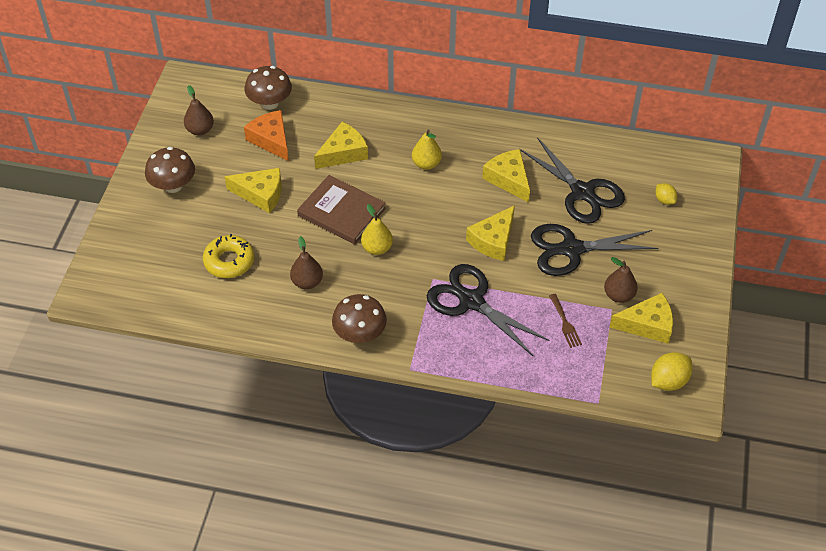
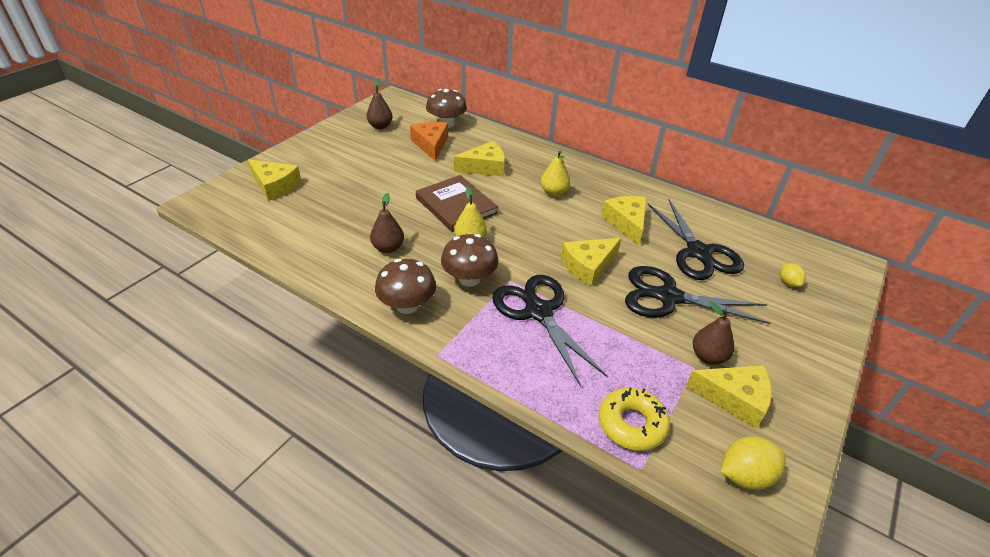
camera: 20 degrees right, 10 degrees down
brown mushroom [145,147,195,193] -> brown mushroom moved to [441,234,499,287]
yellow donut [203,234,254,278] -> yellow donut moved to [599,387,670,451]
yellow cheese [224,168,282,213] -> yellow cheese moved to [248,159,301,201]
brown fork [549,294,582,348] -> none

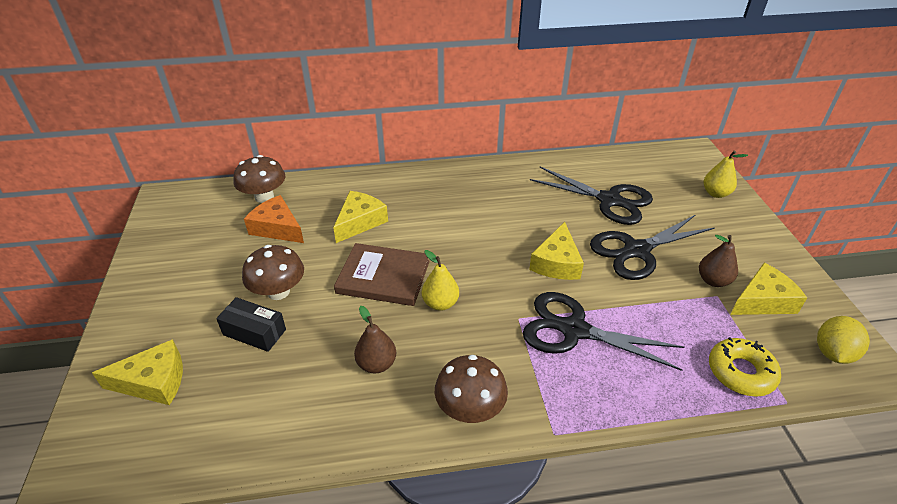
camera: 40 degrees left, 0 degrees up
brown pear [367,80,393,129] -> none
brown mushroom [441,234,499,287] -> brown mushroom moved to [242,245,304,300]
yellow pear [541,151,570,197] -> yellow pear moved to [703,151,748,198]
yellow cheese [601,196,647,246] -> none
yellow lemon [780,263,806,287] -> none
none -> black box [216,297,286,352]

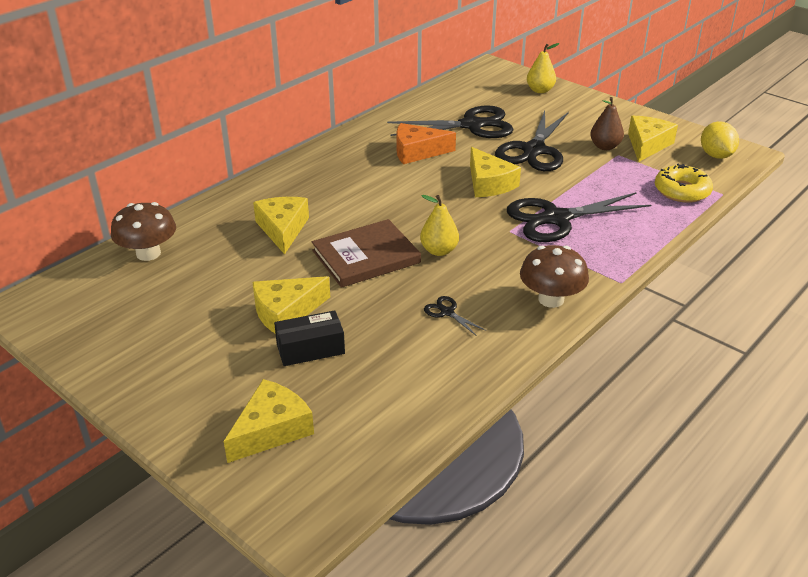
camera: 40 degrees left, 5 degrees down
brown mushroom [242,245,304,300] -> yellow cheese [253,276,330,334]
orange cheese [244,195,304,243] -> orange cheese moved to [396,123,456,164]
brown pear [354,306,396,374] -> black scissors [424,296,486,336]

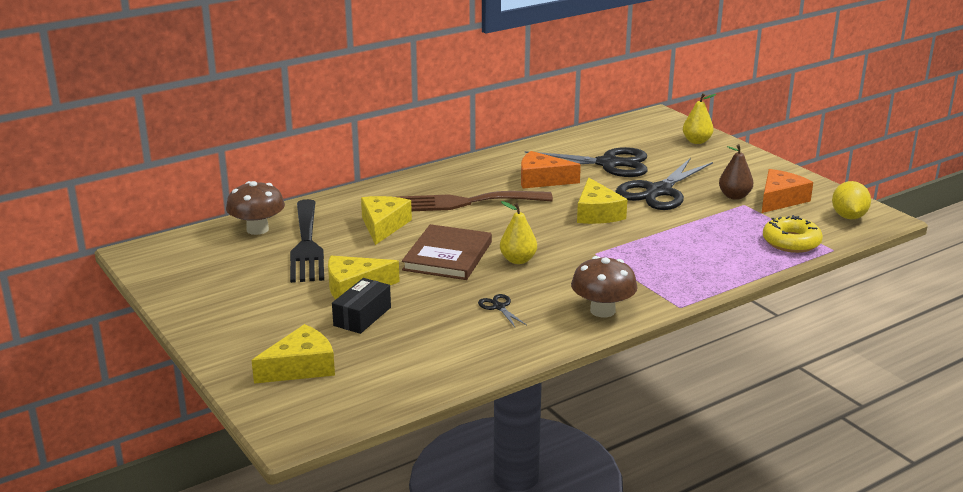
camera: 15 degrees right, 10 degrees down
black box [274,310,345,366] -> black box turned 60 degrees counterclockwise [332,278,391,334]
brown book [312,219,421,288] -> brown book turned 60 degrees counterclockwise [402,224,492,280]
black scissors [507,192,651,242] -> none
yellow cheese [628,116,678,162] -> orange cheese [762,169,813,213]
none -> black fork [290,199,324,283]
none -> brown fork [397,191,553,211]

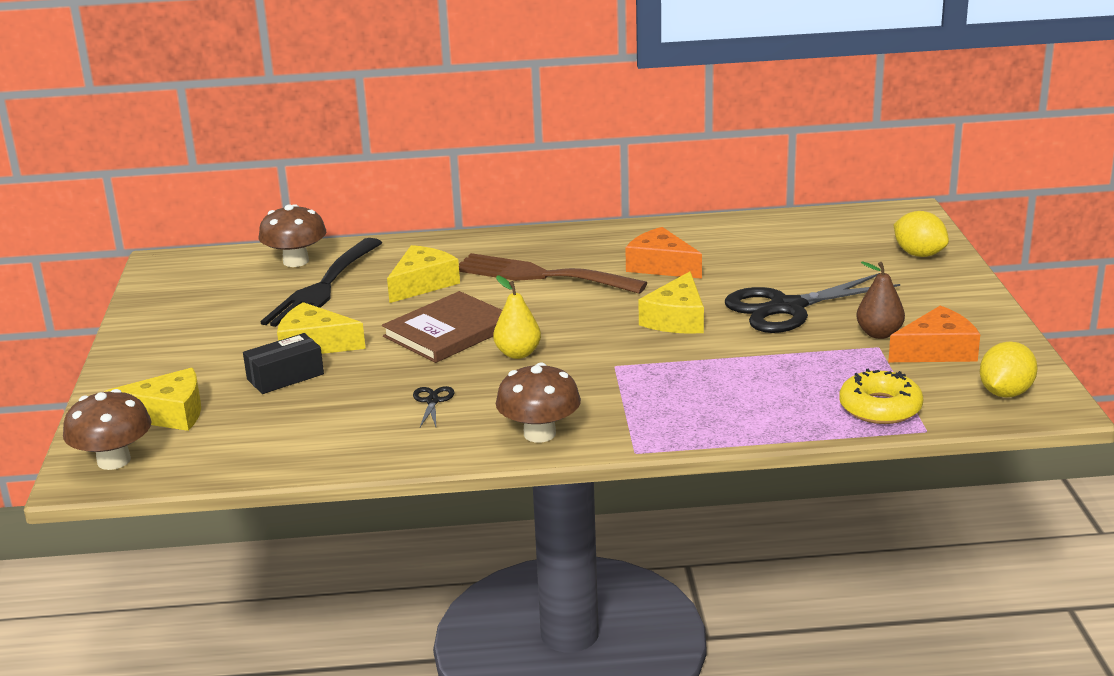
camera: 30 degrees right, 0 degrees up
black scissors [525,147,648,177] -> none
yellow pear [683,93,716,144] -> yellow lemon [894,211,949,257]
none -> brown mushroom [63,389,152,470]

